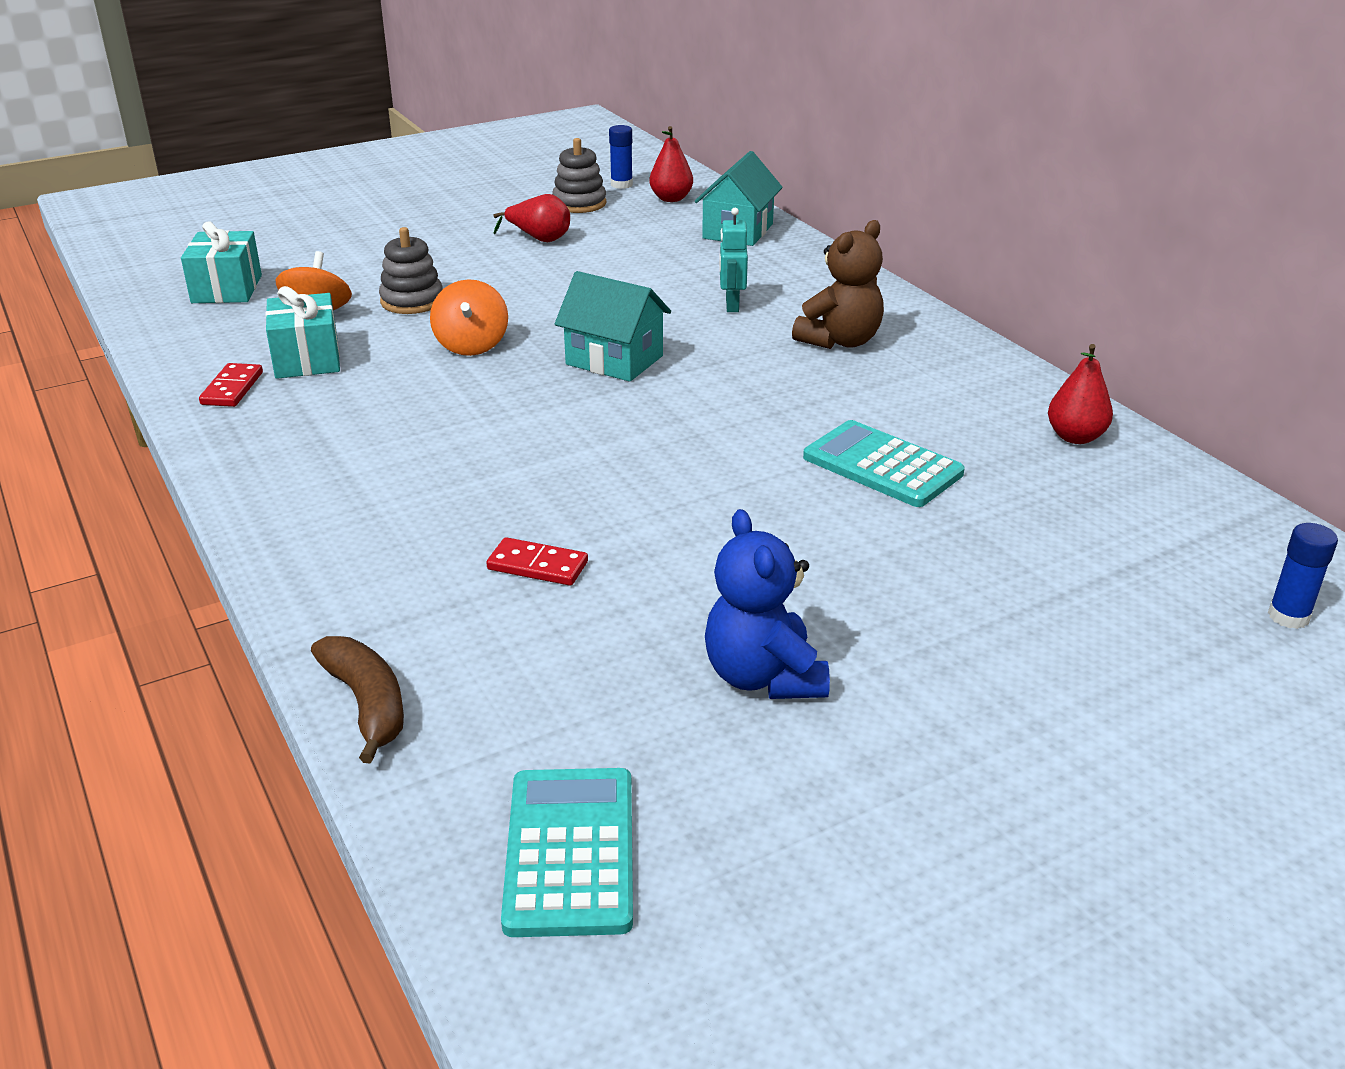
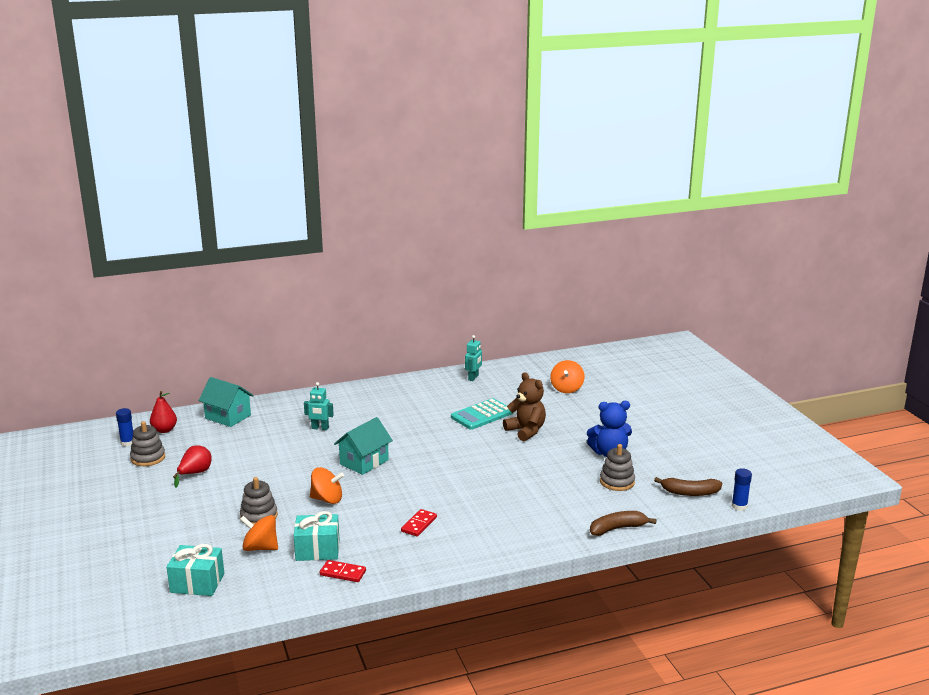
camera: 80 degrees left, 10 degrees down
red domino [486,537,588,586] -> red domino moved to [401,509,437,537]
turquoise calculator [501,768,633,937] -> brown banana [654,477,722,496]
brown teddy bear [792,220,884,349] -> brown teddy bear moved to [503,372,546,441]
red pear [1048,344,1113,444] -> turquoise robot [465,335,482,381]
blue glue stick [1268,523,1338,629] -> blue glue stick moved to [732,468,752,511]
none -> orange spinning top [550,360,585,393]
none -> grey stacking toy [600,444,635,491]

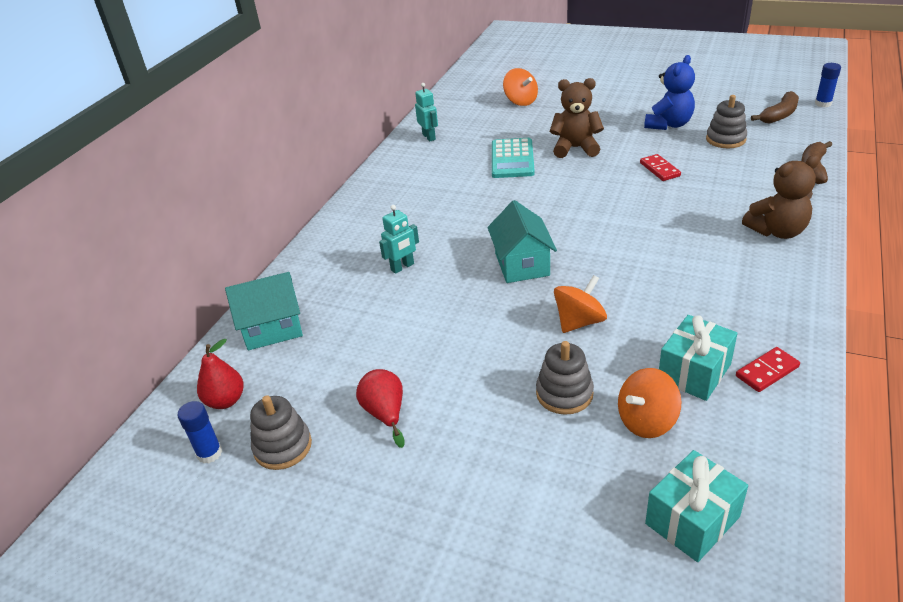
camera: 45 degrees left, 15 degrees up
red domino [401,509,437,537] -> red domino moved to [640,154,681,181]
none -> brown teddy bear [742,155,819,239]

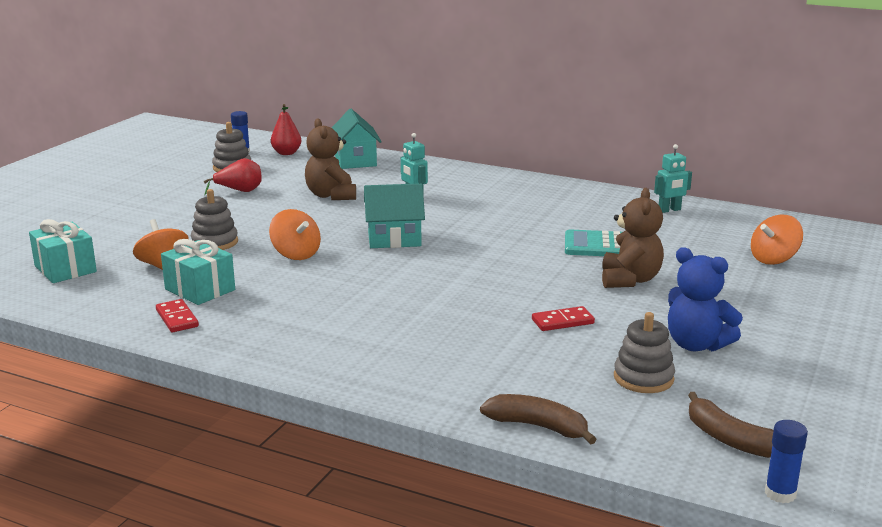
camera: 90 degrees right, 15 degrees down
brown teddy bear [742,155,819,239] -> brown teddy bear moved to [305,118,356,200]

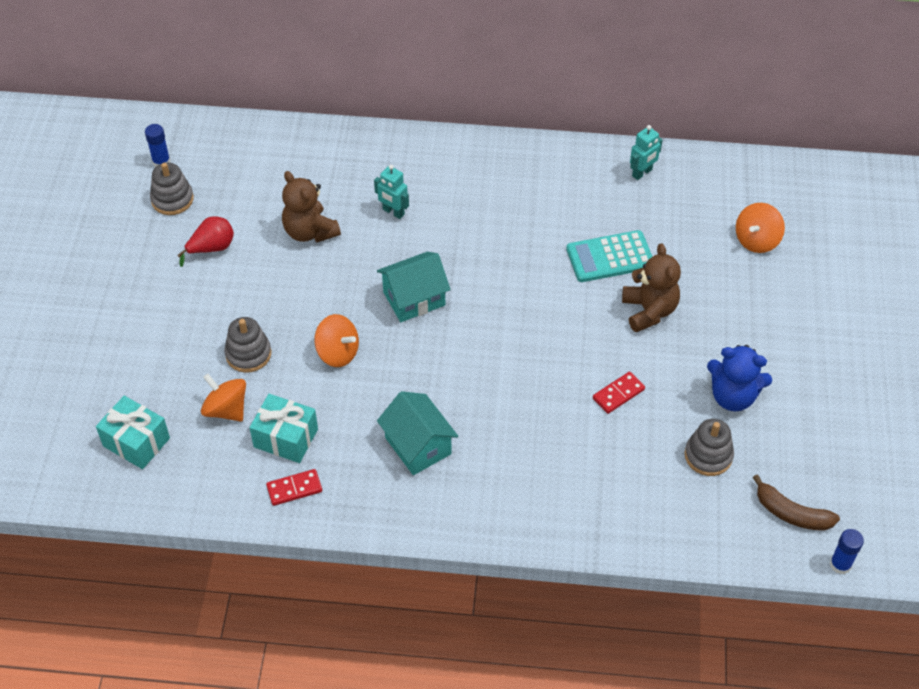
camera: 20 degrees left, 30 degrees up
red domino [156,299,199,332] -> red domino turned 60 degrees counterclockwise [266,469,322,506]
red pear [271,104,301,155] -> none
turquoise house [332,109,382,169] -> turquoise house moved to [377,391,458,475]
brown banana [480,394,596,445] -> none

